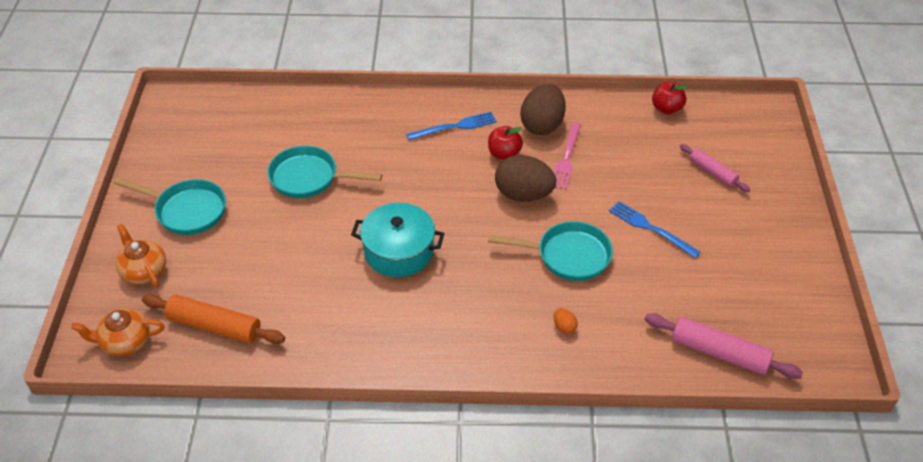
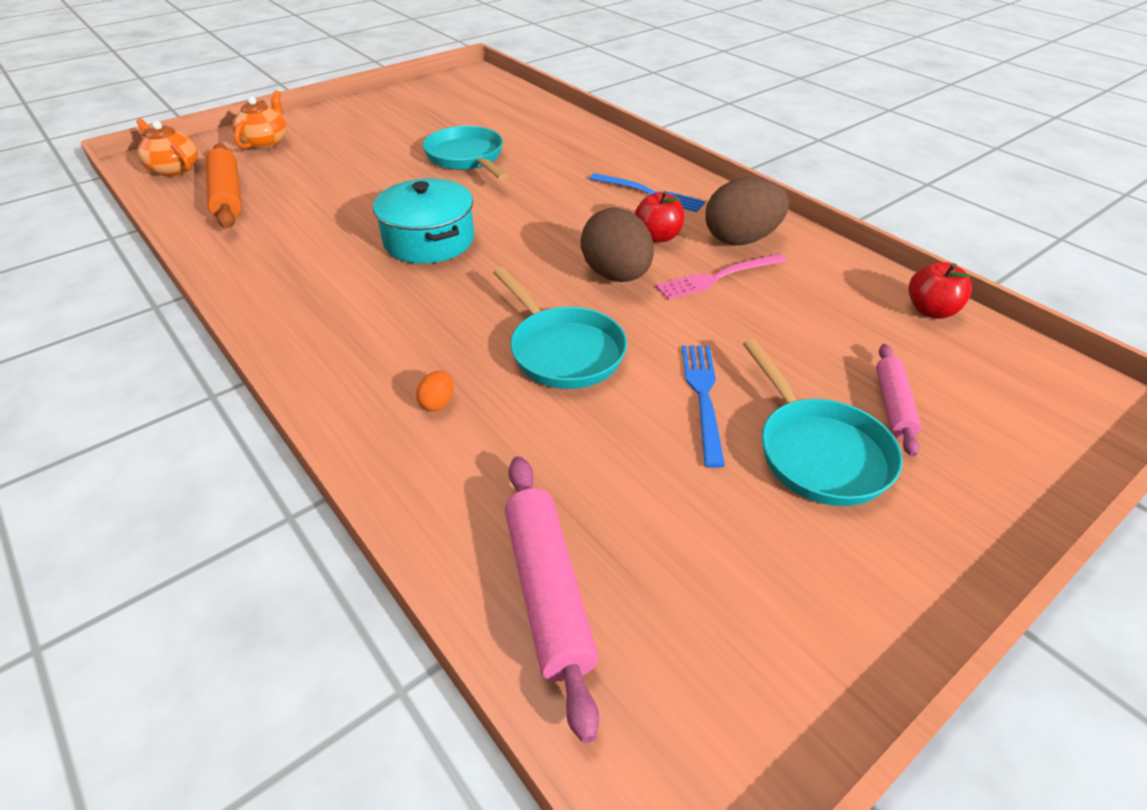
camera: 50 degrees right, 5 degrees down
turquoise pan [114,178,226,235] -> turquoise pan moved to [743,339,903,506]

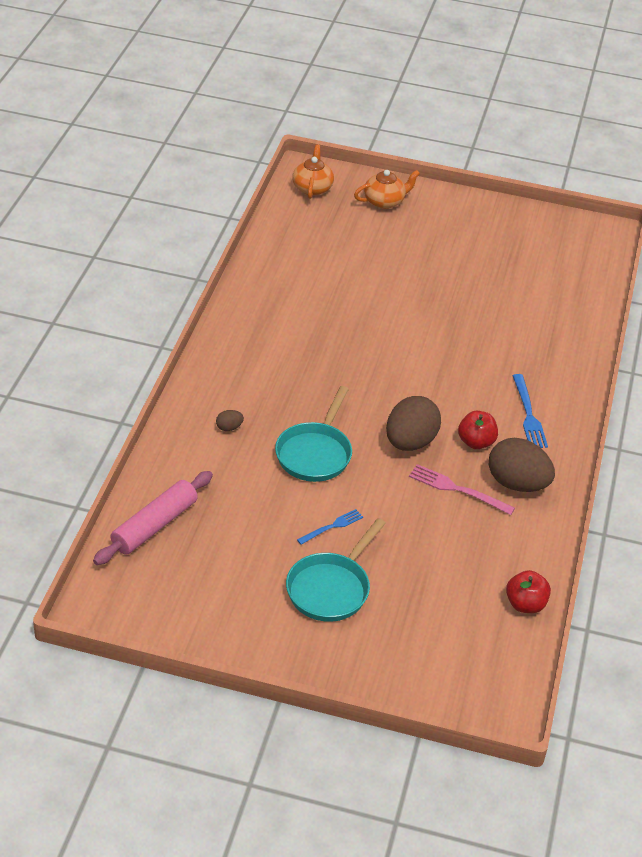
camera: 50 degrees right, 0 degrees up
orange rolling pin [206,144,242,228] -> none
turquoise pot [373,179,474,264] -> none
orange egg [416,371,454,412] -> brown egg [216,410,244,431]
turquoise pan [423,126,508,180] -> none
blue fork [682,345,725,468] -> blue fork [297,509,363,545], size x0.66
pink rolling pin [876,344,921,457] -> none

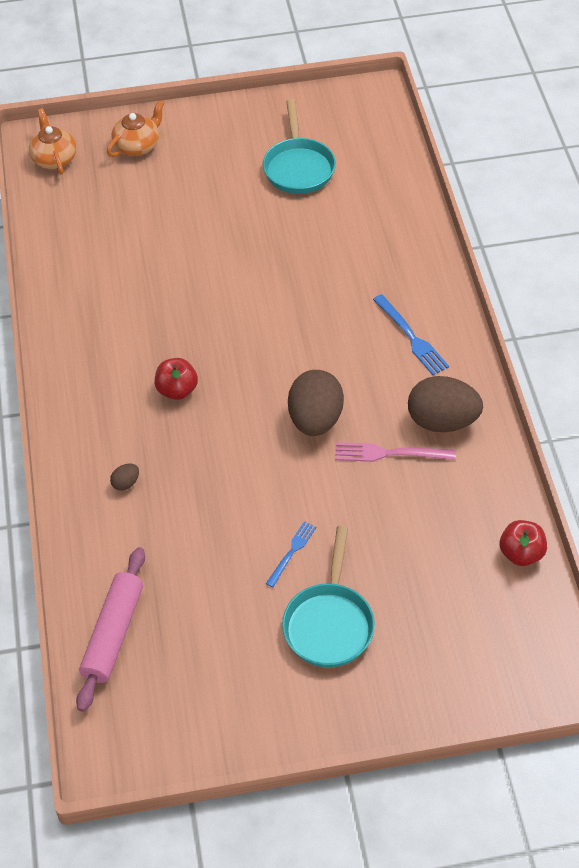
camera: 20 degrees left, 10 degrees up
turquoise pan [275,386,352,482] -> turquoise pan moved to [263,99,336,194]
red apple [458,411,498,449] -> red apple moved to [155,358,198,400]

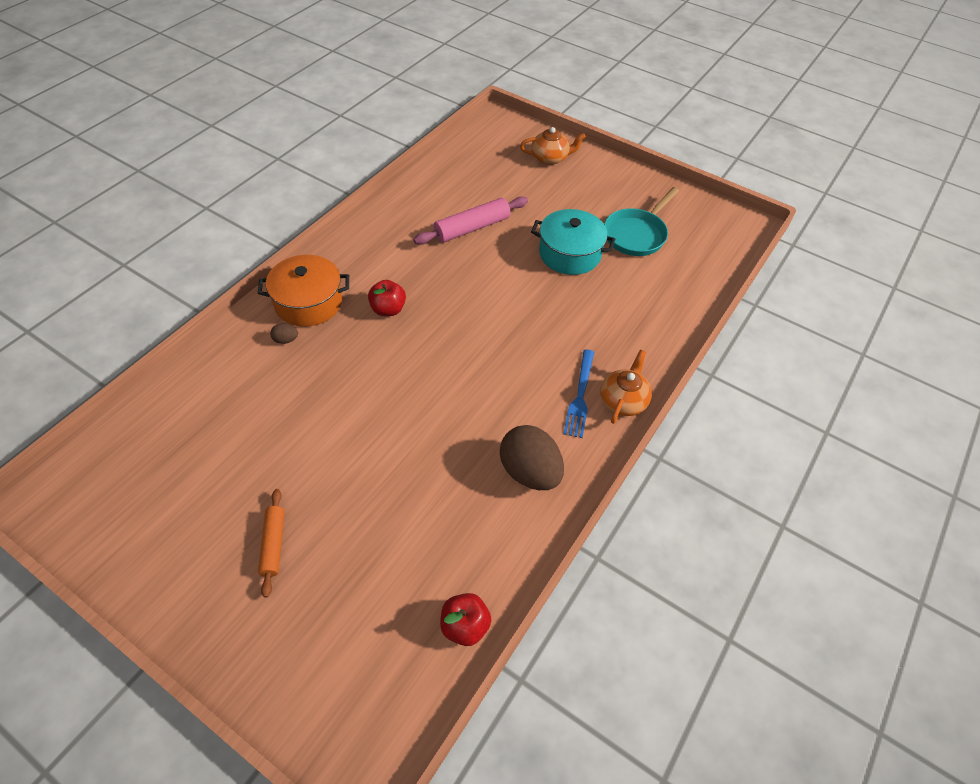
camera: 40 degrees right, 0 degrees up
orange teapot [29,109,77,175] -> orange teapot moved to [600,350,652,424]
pink rolling pin [76,547,145,712] -> pink rolling pin moved to [413,196,528,245]
blue fork [266,521,317,587] -> none
turquoise pan [282,526,375,668] -> orange rolling pin [258,489,285,598]
brown egg [288,370,344,436] -> none
pink fork [335,442,456,462] -> none
none -> orange pot [258,255,349,327]
none -> turquoise pot [531,209,615,275]

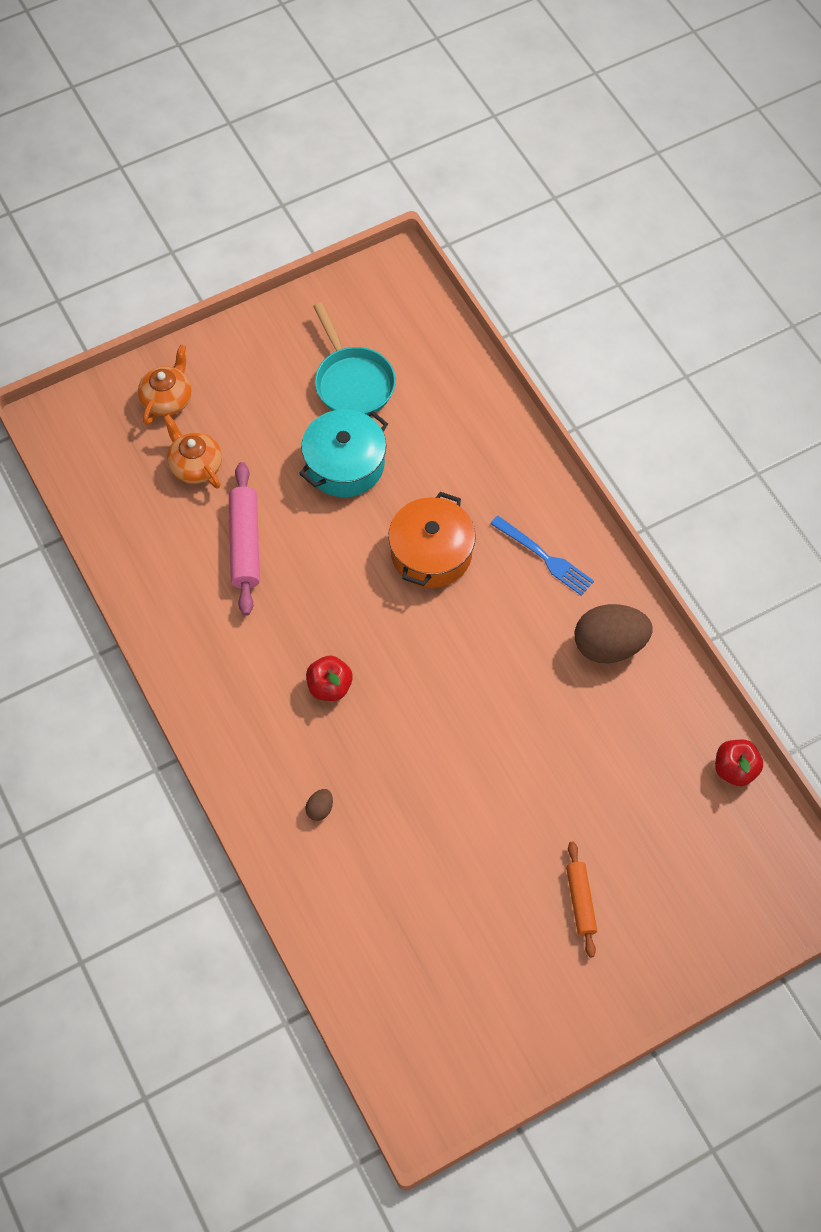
camera: 60 degrees left, 10 degrees up
orange pot [258,255,349,327] -> orange pot moved to [388,492,476,588]
orange rolling pin [258,489,285,598] -> orange rolling pin turned 60 degrees clockwise [566,841,597,958]
orange teapot [600,350,652,424] -> orange teapot moved to [163,414,222,489]

